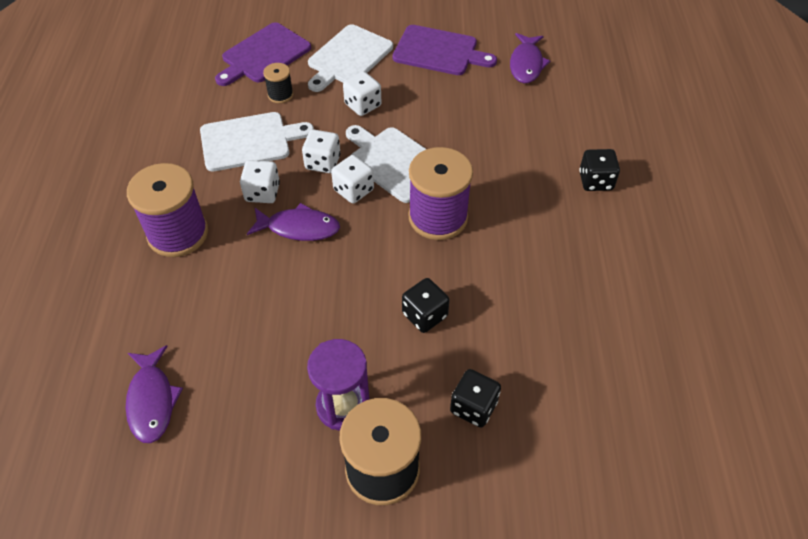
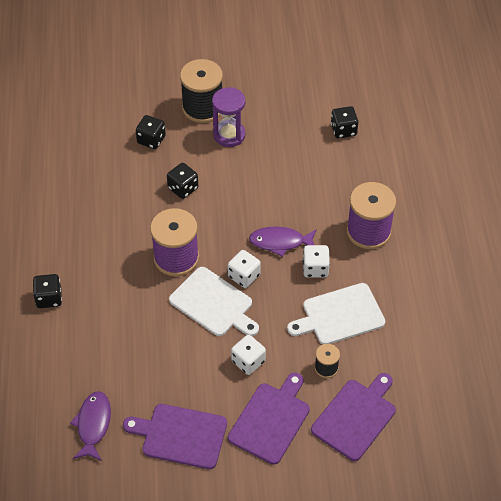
camera: 175 degrees right, 0 degrees up
purple fish [126,345,183,443] -> black dice [331,106,358,139]
white dice [302,130,340,173] -> none
white cutting board [308,24,393,92] -> purple cutting board [228,373,310,465]

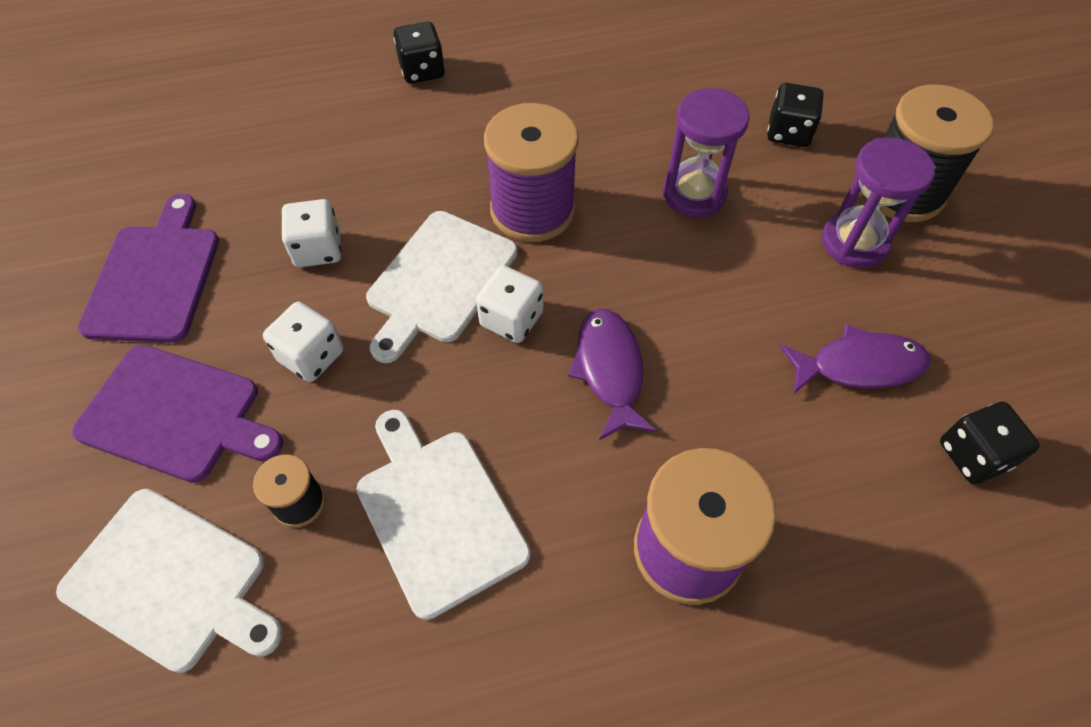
camera: 80 degrees right, 5 degrees up
purple fish [70,391,111,461] -> purple fish moved to [780,324,931,393]
black dice [167,163,198,199] -> purple hourglass [663,88,750,217]
white dice [303,245,330,278] -> white dice moved to [281,199,342,267]
purple cutting board [311,373,396,461] -> white cutting board [56,489,283,673]

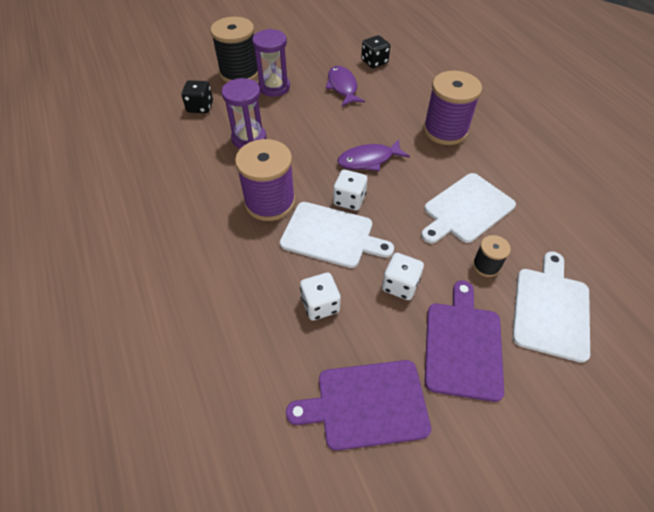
camera: 100 degrees left, 5 degrees down
black dice [394,22,445,84] -> none

